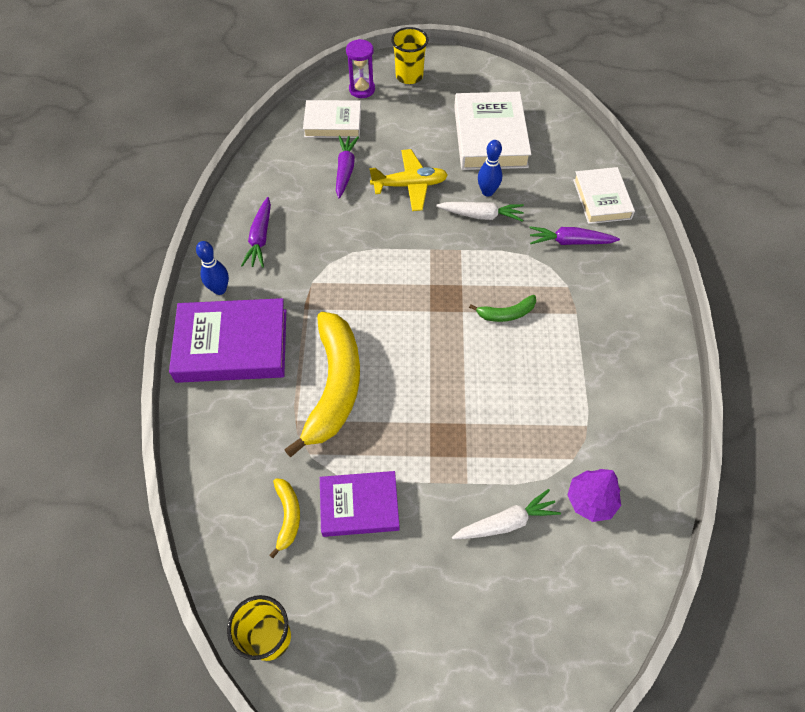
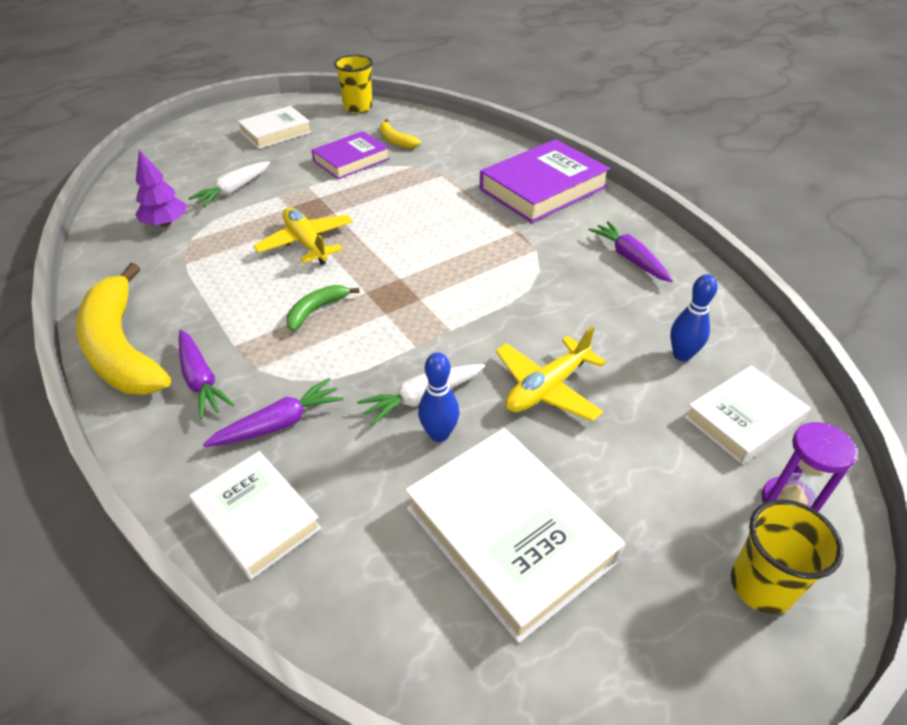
camera: 145 degrees right, 15 degrees down
blue bowling pin [196,241,229,295] -> blue bowling pin moved to [670,274,718,362]
yellow banana [284,312,360,457] -> yellow banana moved to [76,263,171,395]
purple carrot [336,135,359,198] -> purple carrot moved to [179,330,235,419]
none -> white book [238,106,312,149]
none -> yellow plane [253,207,353,265]

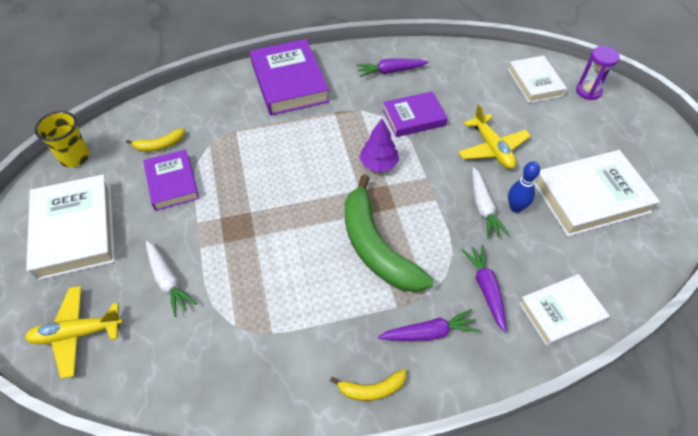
camera: 70 degrees left, 10 degrees up
yellow banana [76,263,171,395] -> yellow banana [330,369,406,401], size x0.45
purple tree [135,150,186,227] -> purple tree moved to [359,119,399,172]
white book [238,106,312,149] -> white book [26,174,115,281], size x1.58
yellow plane [253,207,353,265] -> yellow plane moved to [25,286,123,379]
green banana [286,285,359,331] -> green banana [345,174,434,292], size x2.21
blue bowling pin [670,274,718,362] -> none
yellow cup [731,499,843,614] -> none
none -> purple book [383,91,448,137]

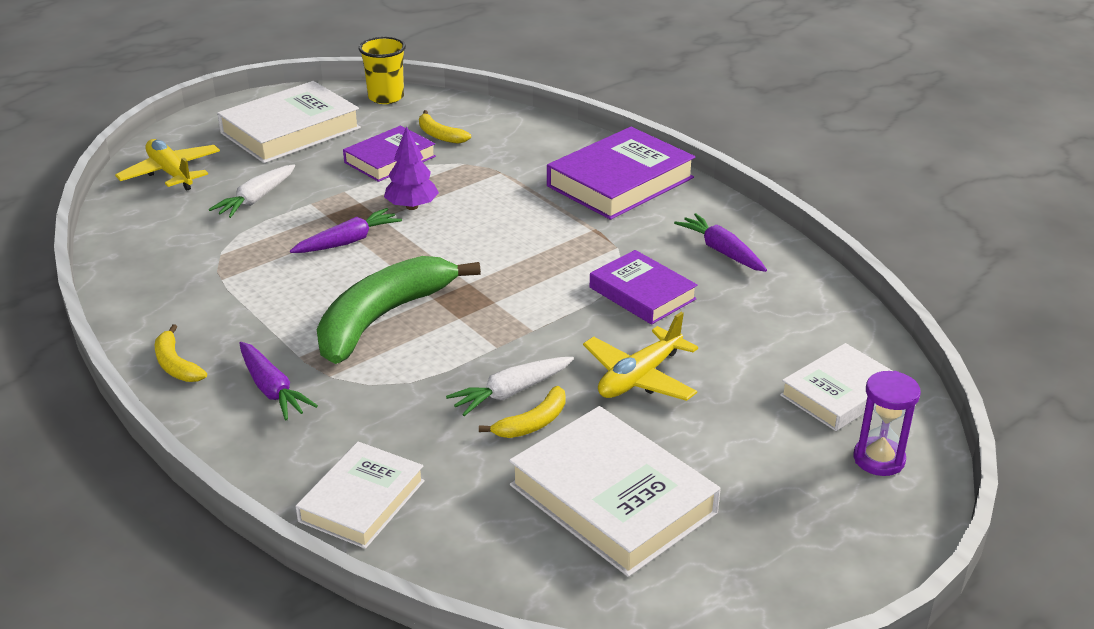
camera: 65 degrees right, 20 degrees down
purple tree [359,119,399,172] -> purple tree moved to [384,126,439,210]
purple carrot [462,245,507,332] -> purple carrot moved to [290,208,402,253]
blue bowling pin [508,161,540,213] -> yellow banana [479,386,566,438]
white book [519,274,610,347] -> white book turned 75 degrees clockwise [296,441,425,549]

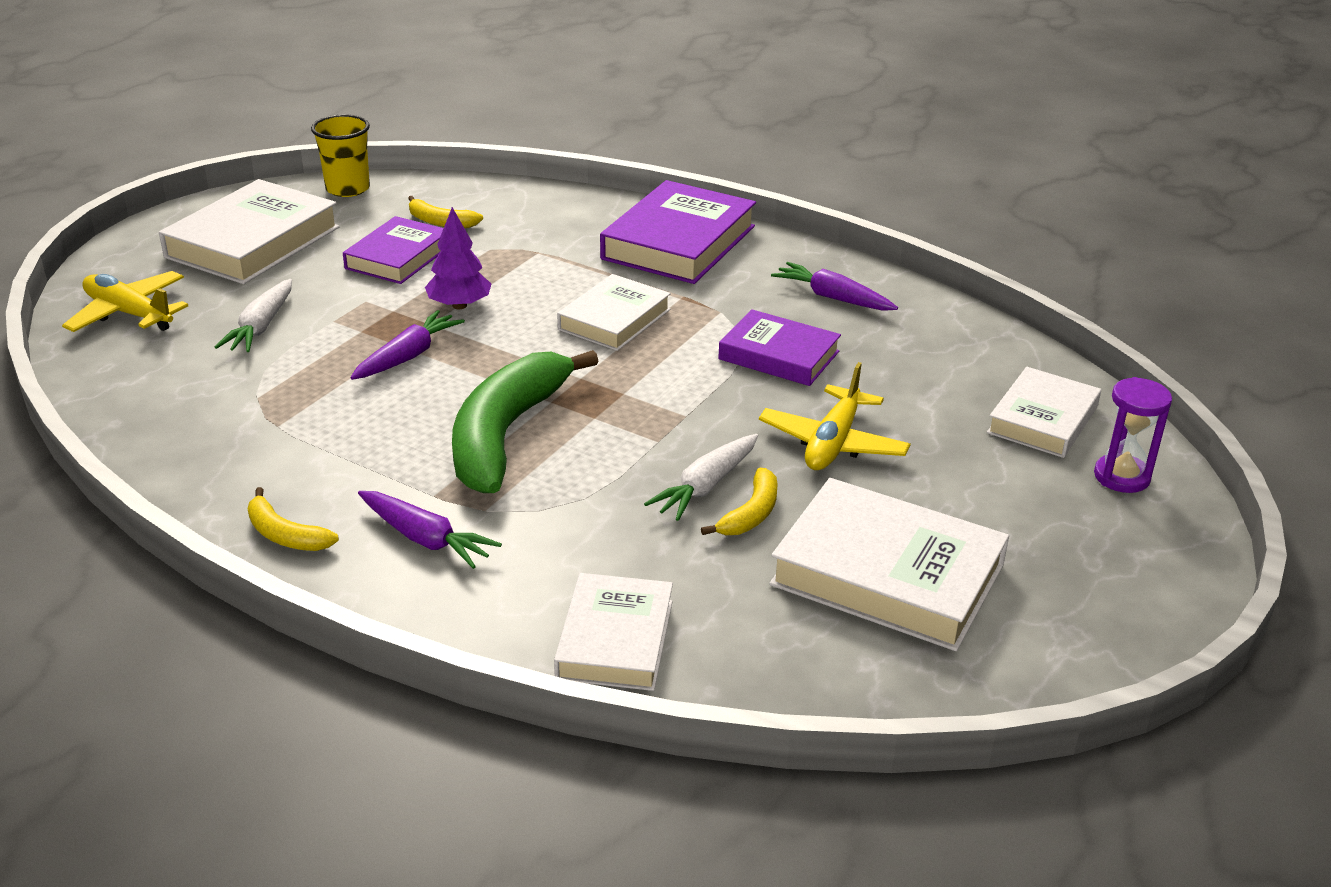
camera: 20 degrees left, 0 degrees up
none -> white book [557,274,671,351]

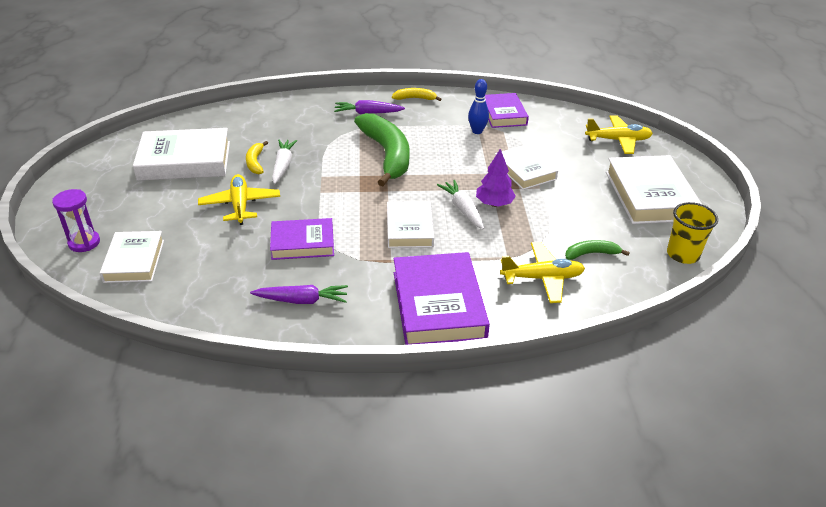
camera: 145 degrees right, 5 degrees up
white carrot [215,279,292,352] -> white carrot moved to [437,180,484,229]
purple book [343,216,444,284] -> purple book moved to [485,93,529,128]
purple carrot [350,310,465,380] -> none
yellow banana [408,196,483,228] -> green banana [565,240,629,260]
white book [554,573,673,691] -> white book moved to [495,144,558,190]
none -> blue bowling pin [468,79,489,134]
none -> yellow plane [500,242,585,303]

